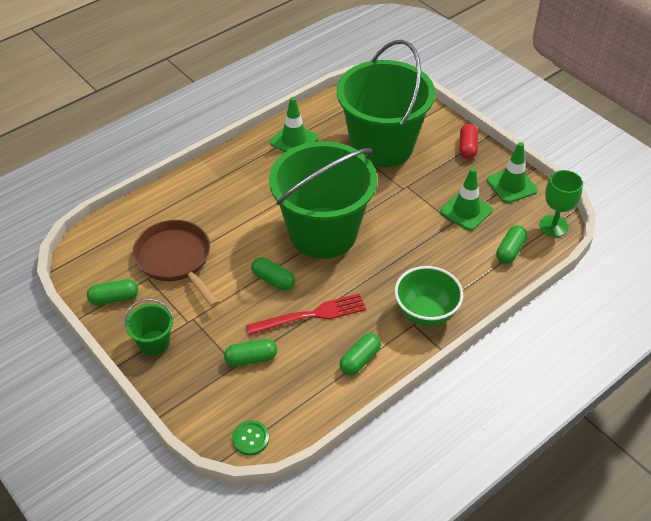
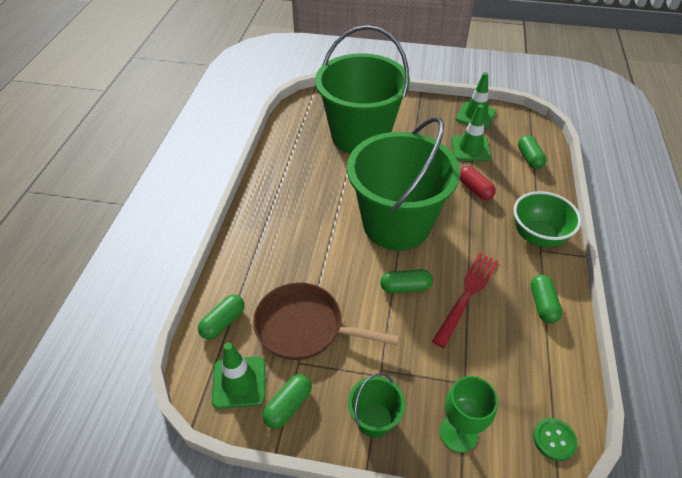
camera: 40 degrees left, 0 degrees up
green capsule [224,339,277,366] -> green capsule moved to [198,295,245,340]
green traffic cone [270,97,318,152] -> green traffic cone moved to [212,342,266,409]
red capsule [459,124,478,159] -> red capsule moved to [460,166,496,200]
green goblet [540,170,583,237] -> green goblet moved to [440,376,498,453]

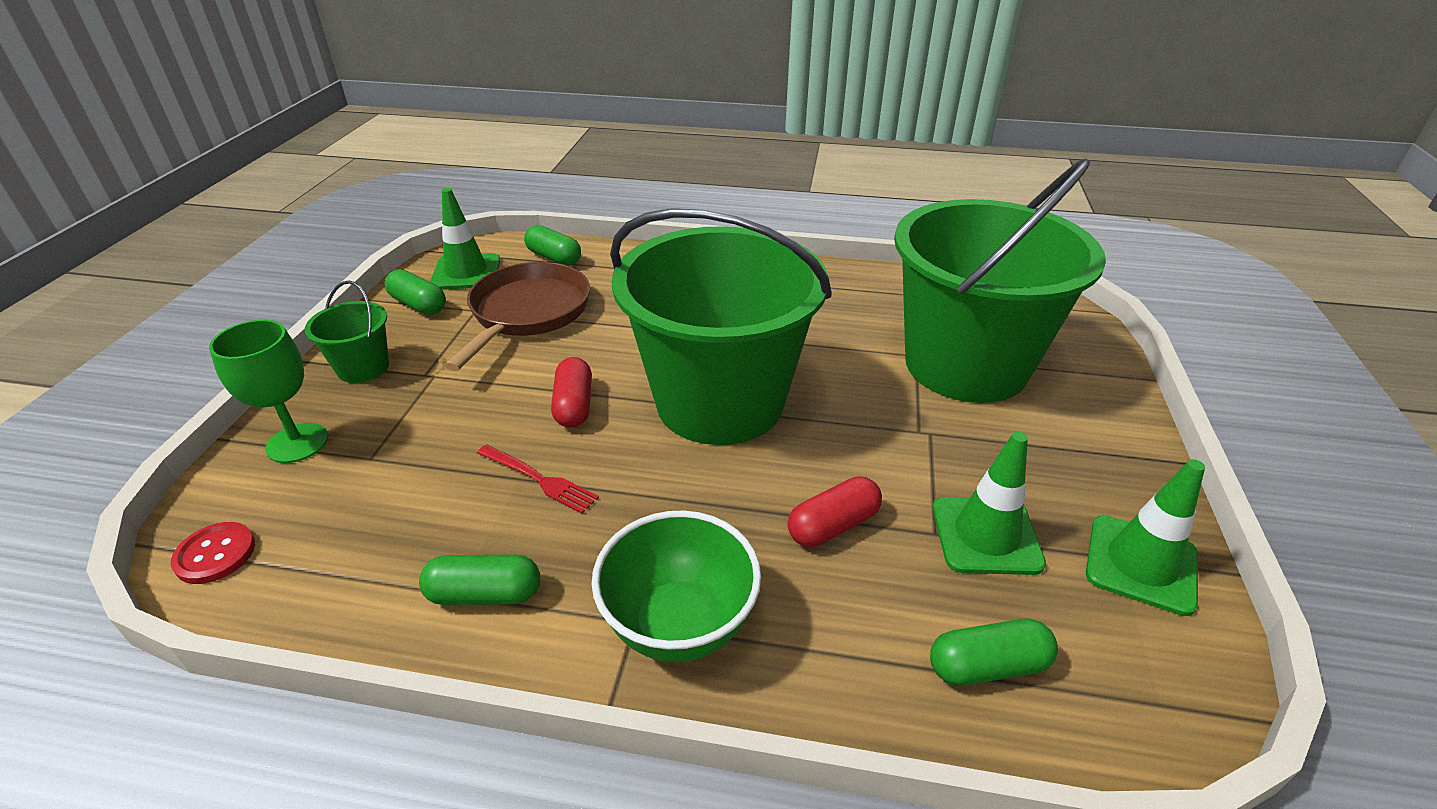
camera: 90 degrees right, 10 degrees down
green capsule [380,269,433,293] -> red capsule [551,357,592,428]
red fork [432,253,499,348] -> red fork [477,444,599,514], size x0.62
green button [533,418,577,461] -> red button [171,522,255,584]

